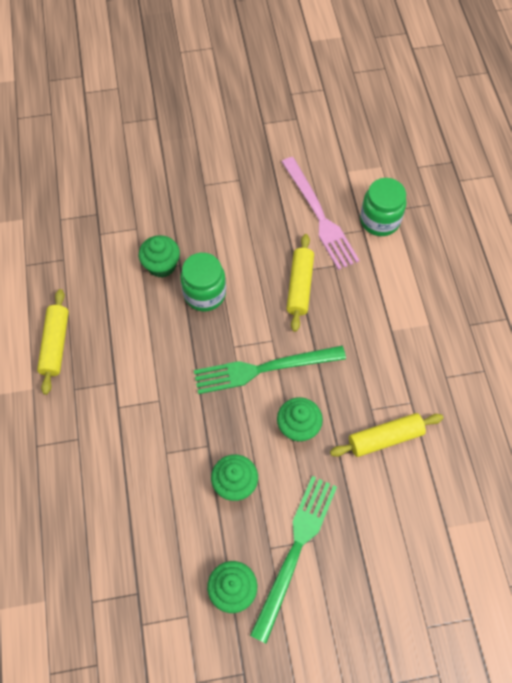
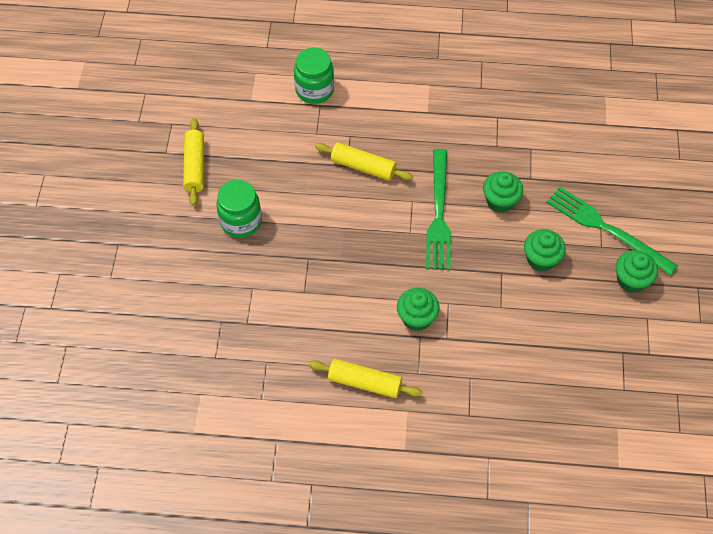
camera: 75 degrees left, 5 degrees down
green cupcake [139,235,180,278] -> green cupcake moved to [397,288,440,331]
green jar [180,253,226,311] -> green jar moved to [216,180,262,238]
pink fork [282,157,359,270] -> none
yellow rolling pin [330,413,443,457] -> yellow rolling pin moved to [183,118,204,206]

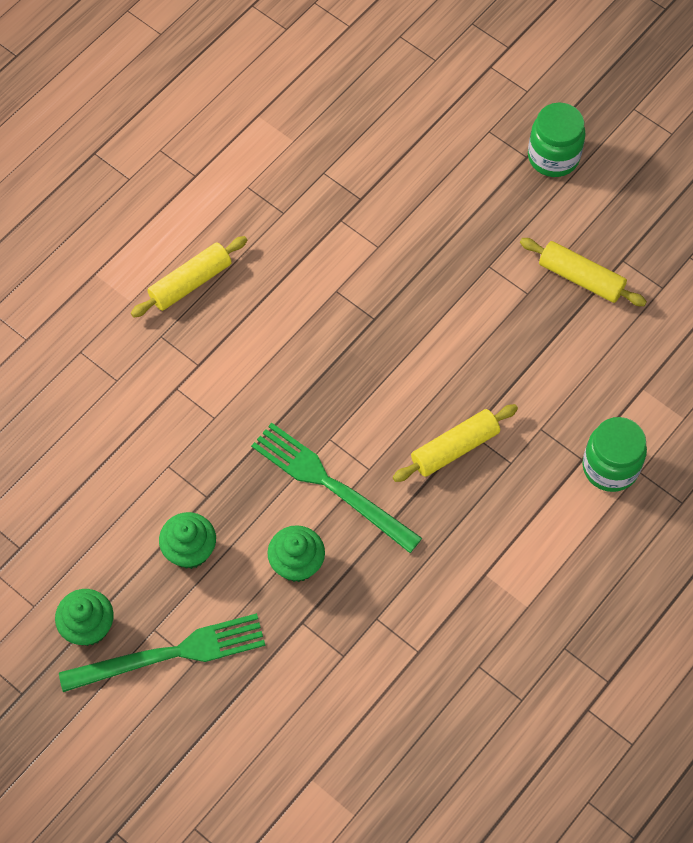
camera: 125 degrees right, 5 degrees up
green jar [216,180,262,238] -> green jar moved to [528,103,586,177]
green cupcake [397,288,440,331] -> none

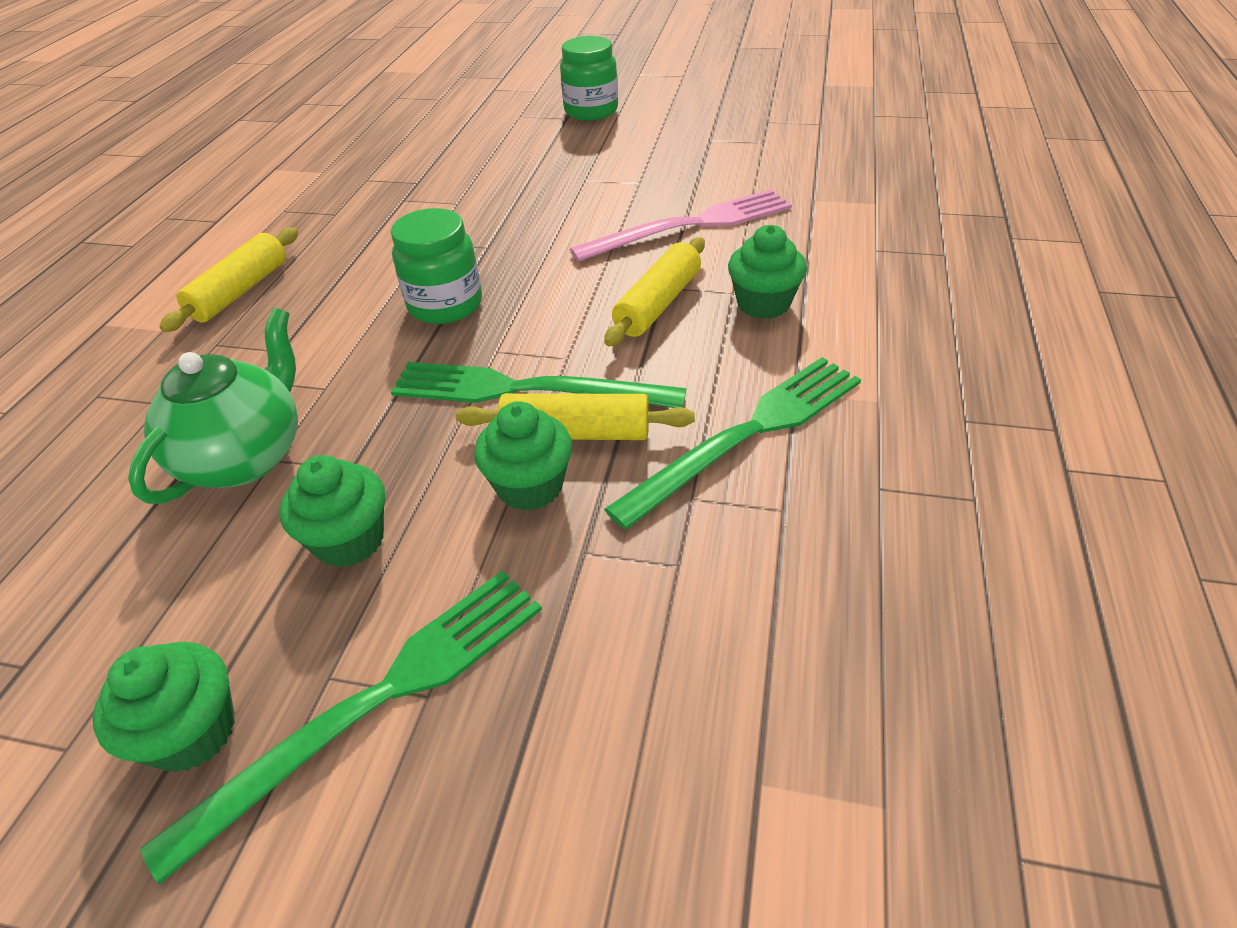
camera: 25 degrees left, 20 degrees down
yellow rolling pin [520,238,647,306] -> yellow rolling pin moved to [455,393,695,440]
green jar [582,417,647,492] -> green jar moved to [391,208,482,324]
none -> green teapot [128,308,298,504]
none -> pink fork [570,189,792,262]
none -> green fork [604,357,861,530]
none -> green cupcake [728,225,807,319]

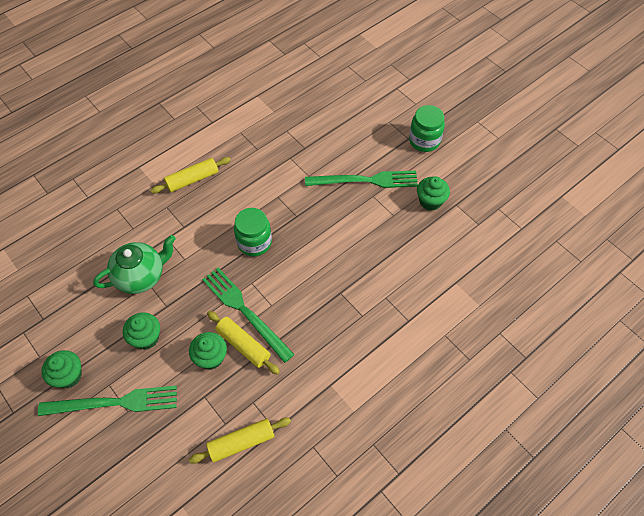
camera: 35 degrees right, 15 degrees up
pink fork [570,189,792,262] -> none
yellow rolling pin [604,237,705,346] -> yellow rolling pin moved to [189,418,291,464]
green fork [604,357,861,530] -> green fork moved to [305,171,418,188]
green cupcake [728,225,807,319] -> green cupcake moved to [417,176,450,211]

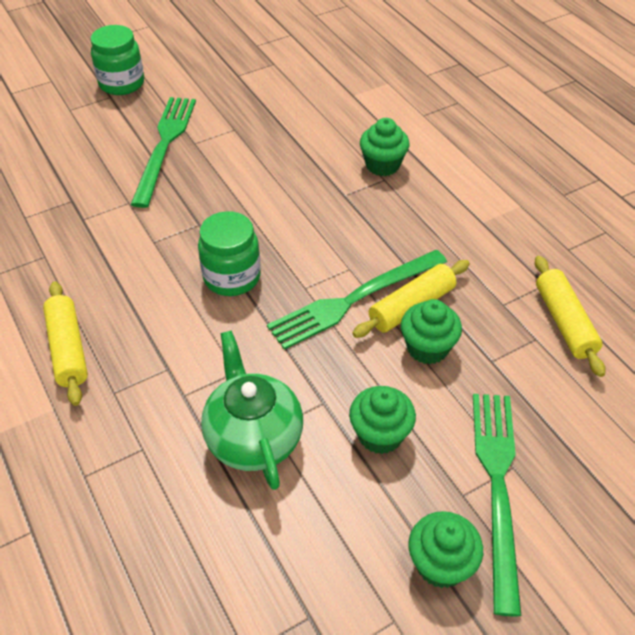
camera: 80 degrees left, 10 degrees down
green cupcake [417,176,450,211] -> green cupcake moved to [360,118,410,176]

